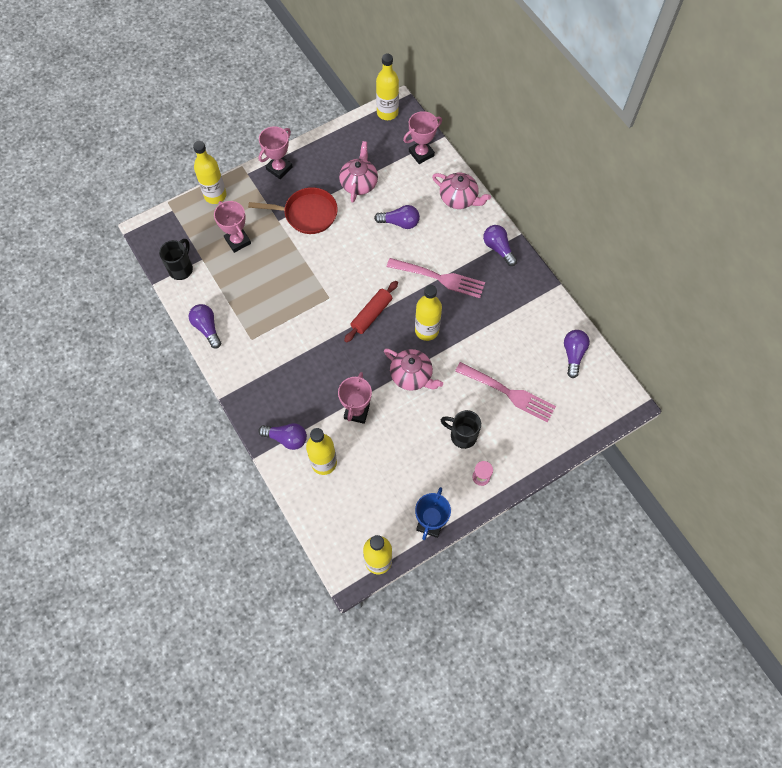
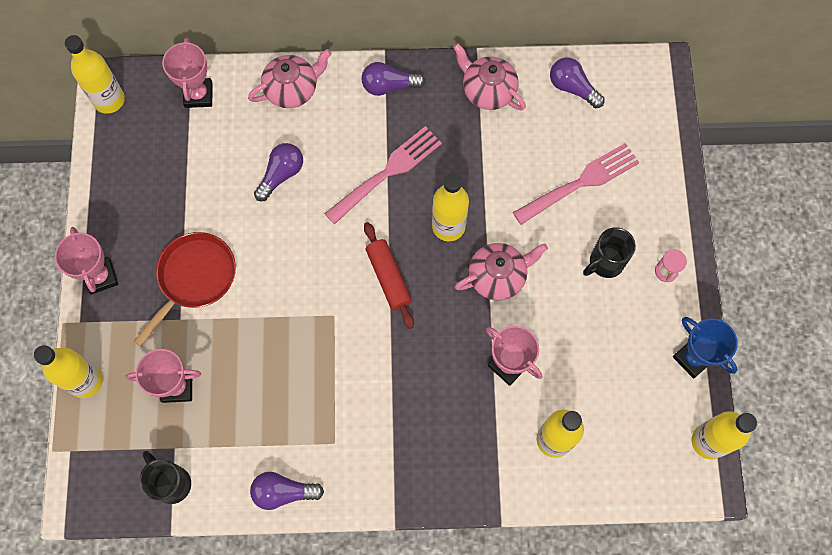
camera: 60 degrees left, 5 degrees up
purple light bulb [258,423,307,450] -> none
pink teapot [339,141,378,203] -> pink teapot moved to [453,43,526,110]

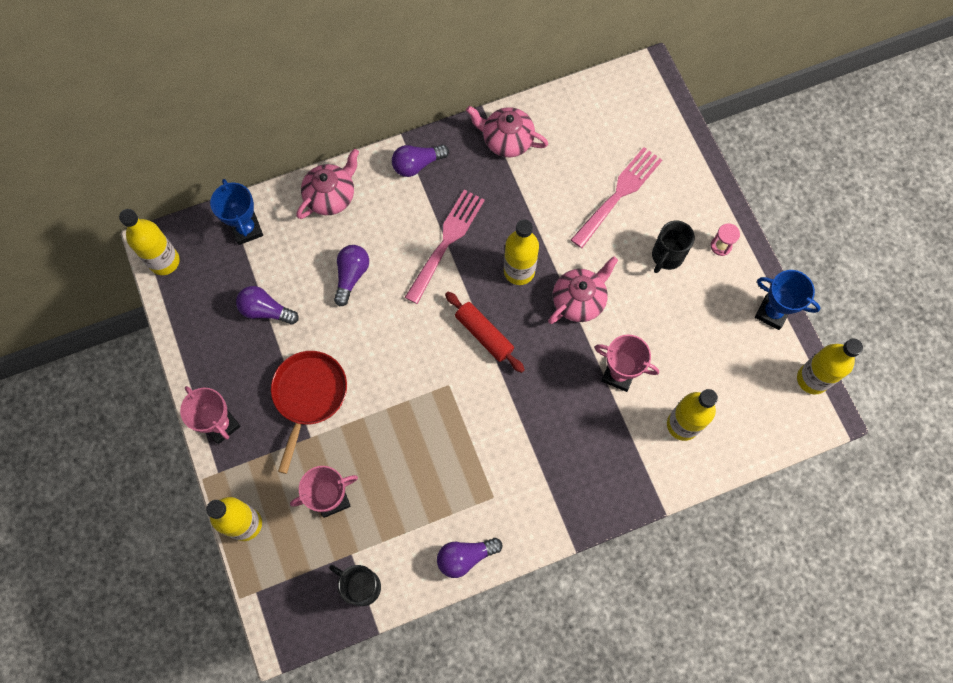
camera: 20 degrees left, 0 degrees up
pink trophy [162,37,213,108] -> blue trophy [210,179,263,245]
purple light bulb [550,57,605,108] -> purple light bulb moved to [236,286,299,325]

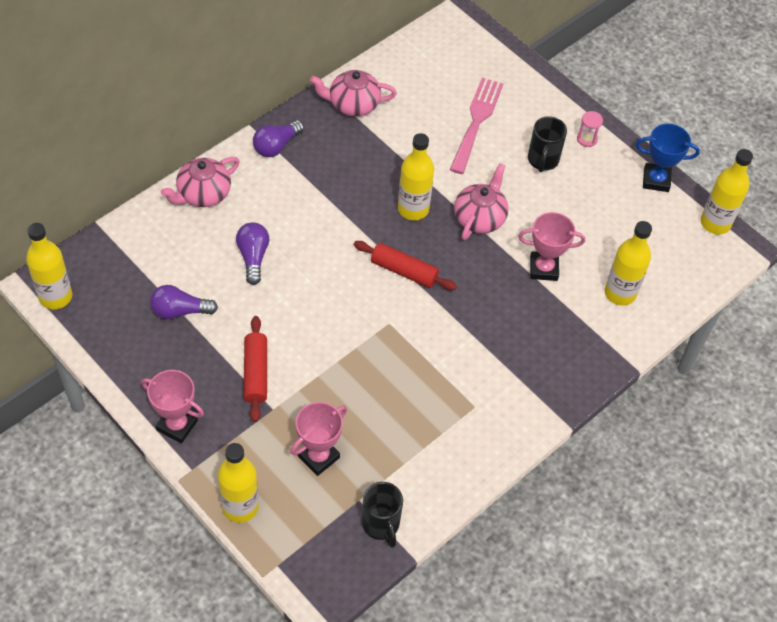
camera: 25 degrees left, 15 degrees down
blue trophy [210,179,263,245] -> none
red pan [271,351,347,474] -> red rolling pin [244,316,267,422]
pink teapot [296,149,359,219] -> pink teapot turned 150 degrees counterclockwise [161,157,240,207]
black mug [329,565,381,606] -> black mug turned 120 degrees counterclockwise [362,482,403,548]
pink fork [405,190,485,304] -> none
purple light bulb [437,538,502,578] -> none

